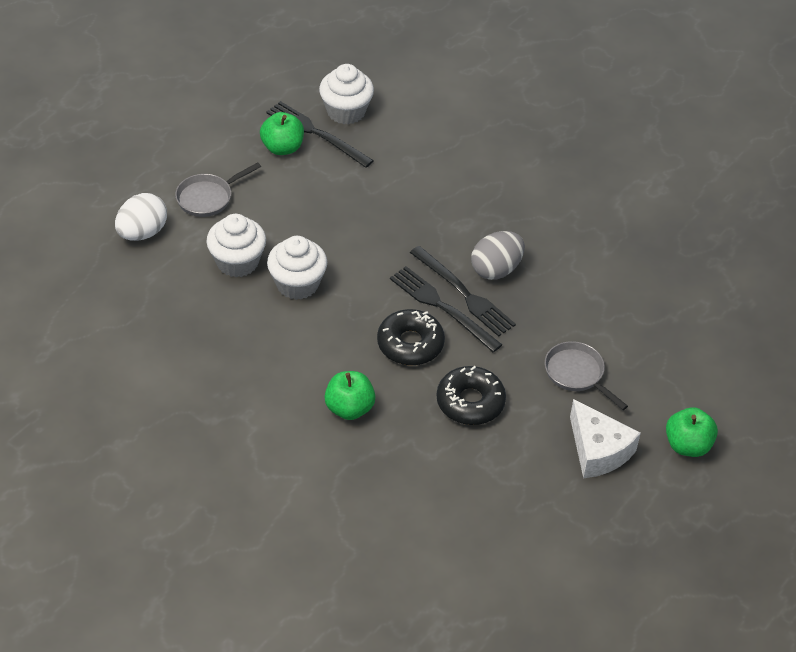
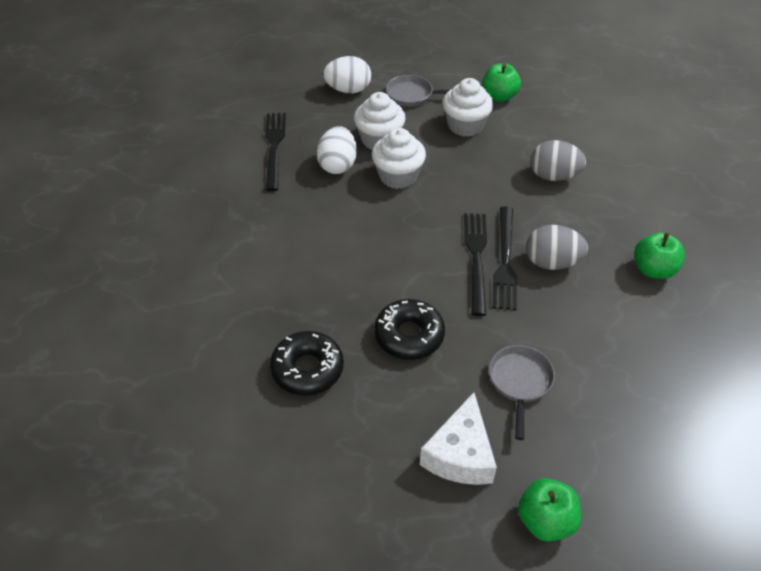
camera: 50 degrees right, 0 degrees up
black fork [266,101,374,168] -> black fork moved to [265,113,286,191]
white cupcake [319,64,374,125] -> white cupcake moved to [443,78,493,137]
green apple [324,371,376,420] -> green apple moved to [634,232,685,279]
black donut [377,309,445,365] -> black donut moved to [270,331,344,396]
none -> white egg [317,126,357,174]
none -> grey egg [530,140,586,181]

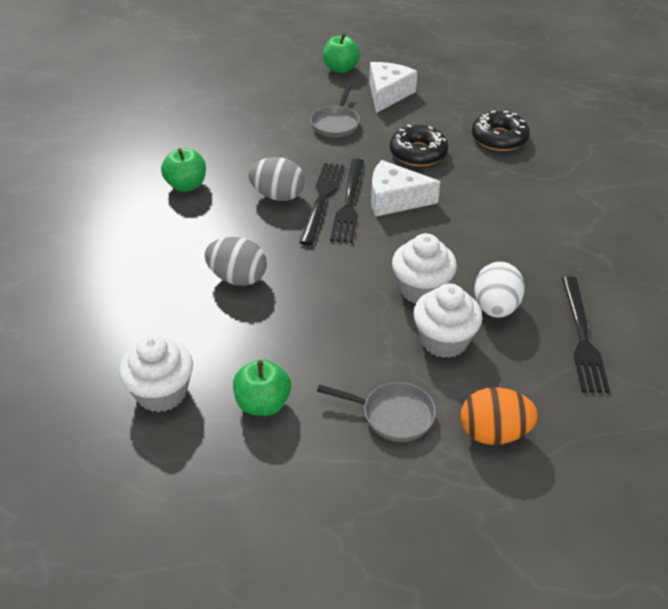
camera: 175 degrees left, 5 degrees down
white egg [323,56,371,93] -> orange egg [460,387,538,445]
white cupcake [443,78,493,137] -> white cupcake moved to [119,335,193,412]
none -> white cheese [371,160,440,217]

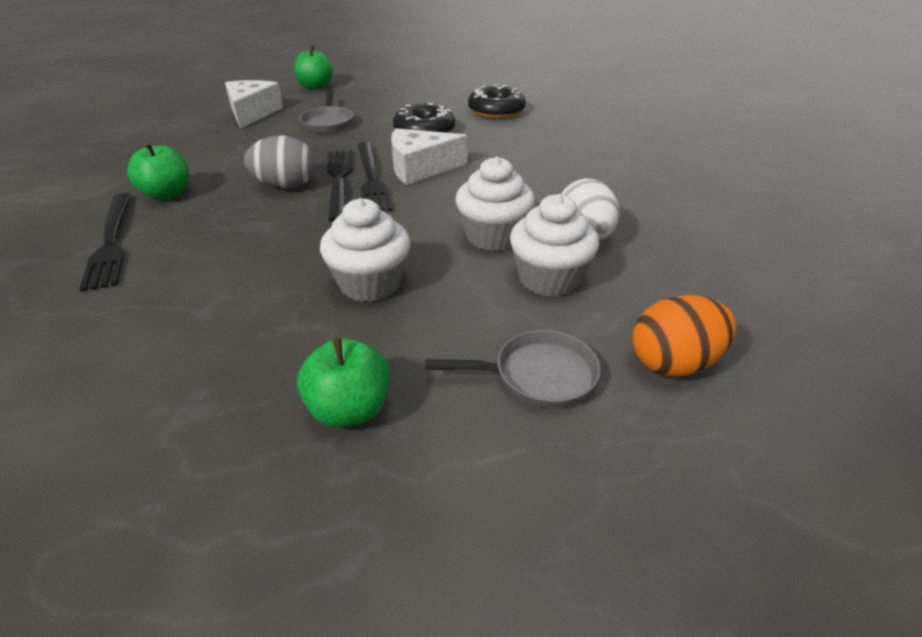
camera: 20 degrees left, 5 degrees down
white cupcake [119,335,193,412] -> white cupcake moved to [320,198,411,302]
grey egg [205,237,267,286] -> none
white cheese [369,62,417,113] -> white cheese moved to [225,80,283,129]
black fork [562,276,610,393] -> black fork moved to [80,193,131,292]

